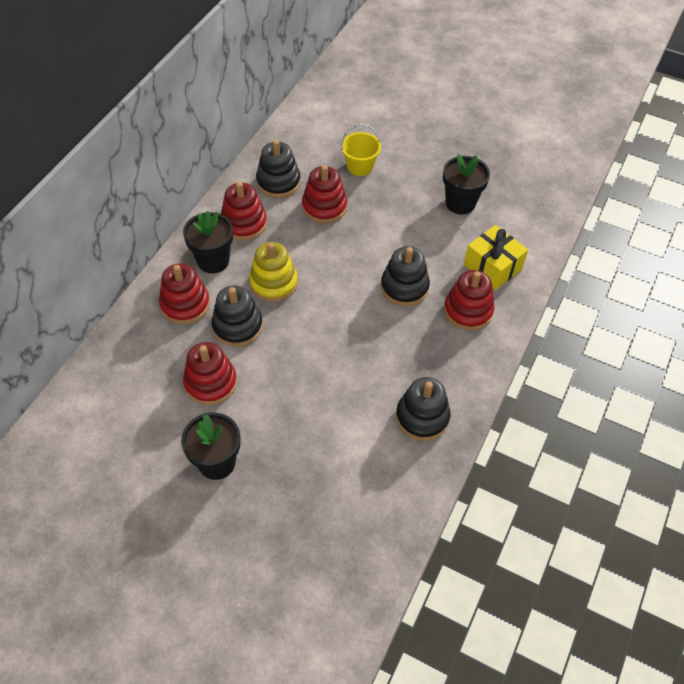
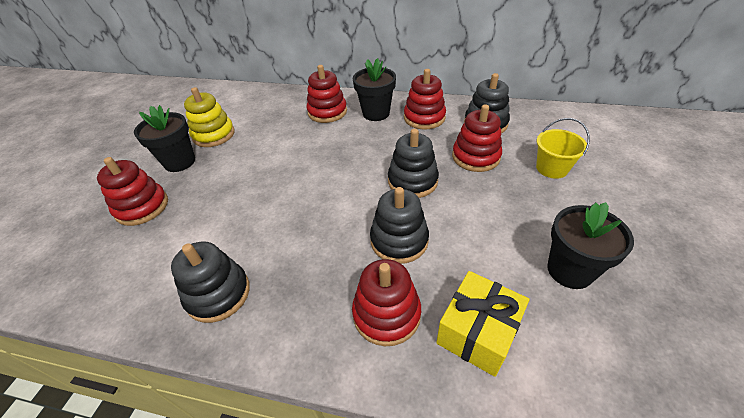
camera: 80 degrees right, 10 degrees down
red stacking toy [183,342,237,405] -> red stacking toy moved to [97,157,168,226]
black stacking toy [212,285,263,347] -> black stacking toy moved to [388,129,439,198]
yellow stacking toy [249,242,298,302] -> yellow stacking toy moved to [184,87,235,147]

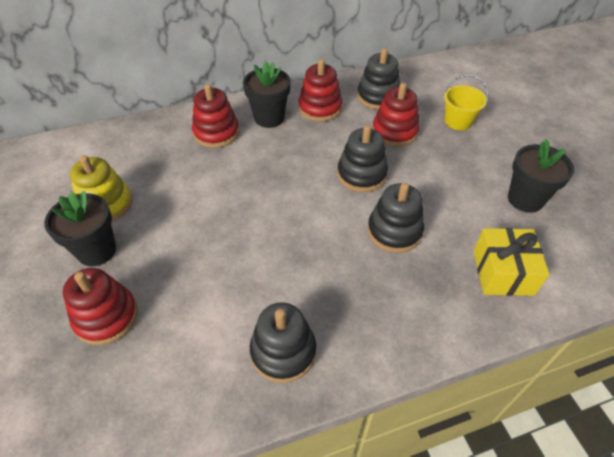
camera: 35 degrees left, 5 degrees up
red stacking toy [352,259,421,346] -> none

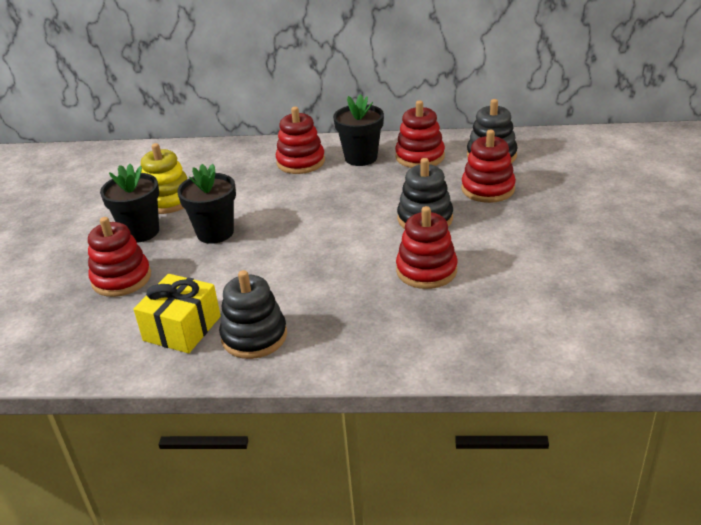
camera: 25 degrees right, 15 degrees down
black stacking toy [367,183,424,253] -> red stacking toy [396,206,457,289]
yellow bucket [444,75,489,130] -> none
yellow gift [473,228,550,296] -> yellow gift moved to [133,274,221,353]
black flower pot [508,139,574,213] -> black flower pot moved to [177,164,236,244]

